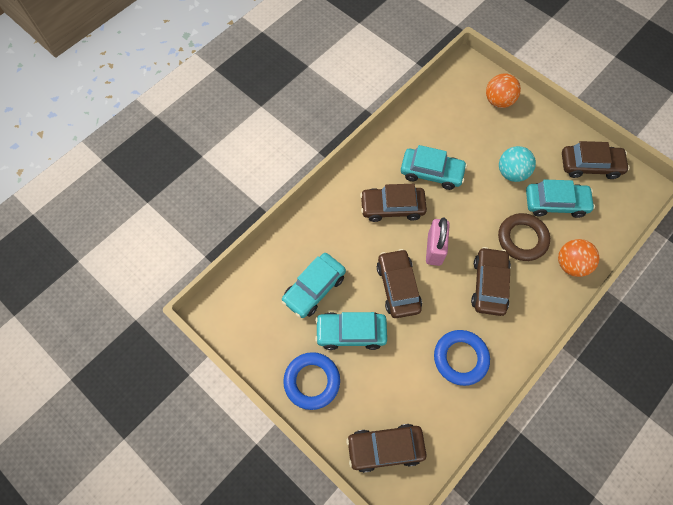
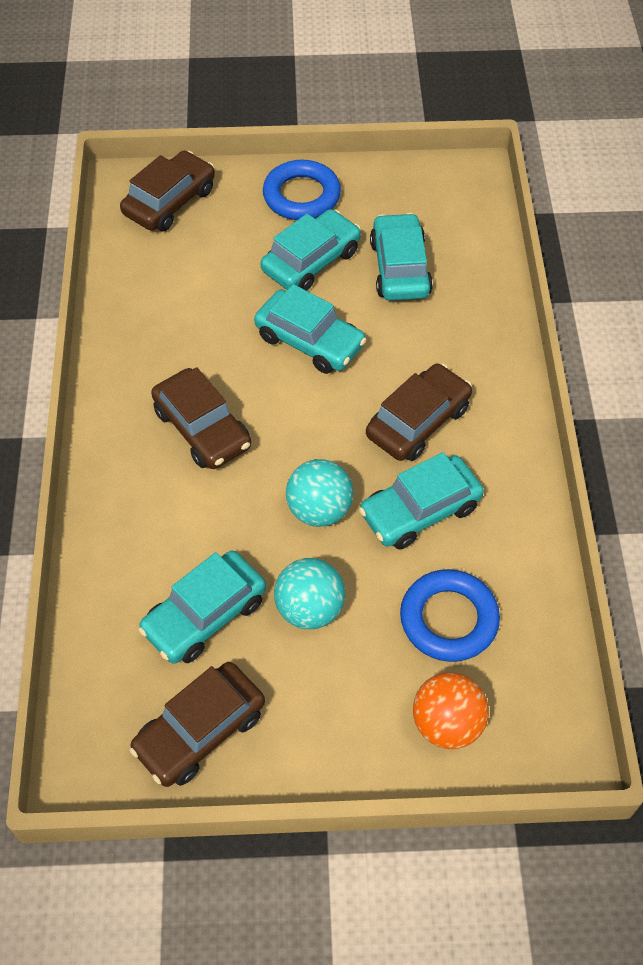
camera: 135 degrees right, 10 degrees down
brown car [377,249,422,318] -> turquoise car [254,284,366,374]
pink padlock [426,217,450,266] -> none
blue ring [434,330,490,386] -> blue ring moved to [400,569,500,662]
brown ring [498,213,550,261] -> none
orange ball [558,239,600,277] -> none
none -> turquoise ball [286,459,353,527]

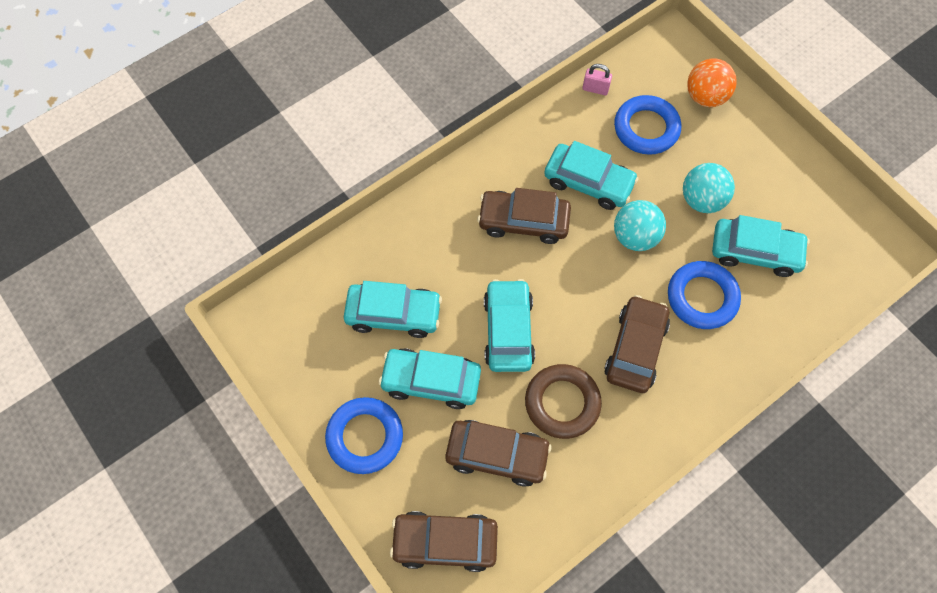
camera: 125 degrees left, 10 degrees up
brown car [129,662,265,787] -> brown car moved to [445,420,551,487]
turquoise car [370,213,433,301] -> turquoise car turned 135 degrees counterclockwise [344,281,442,338]
none -> brown ring [525,364,602,439]
none -> pink padlock [582,64,612,95]
none -> blue ring [668,261,741,329]

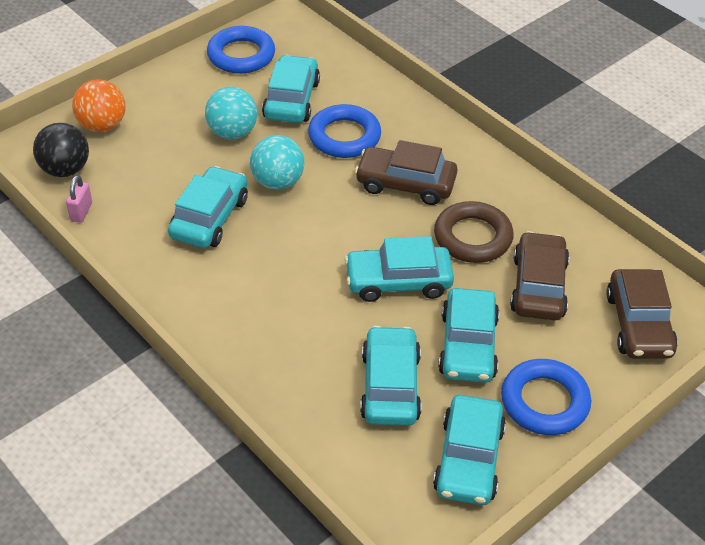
camera: 95 degrees left, 20 degrees down
brown car [477,188,571,244] -> none
blue ring [614,95,681,155] -> blue ring moved to [207,26,275,74]
none -> black ball [33,123,89,177]
none -> turquoise car [433,395,506,505]

